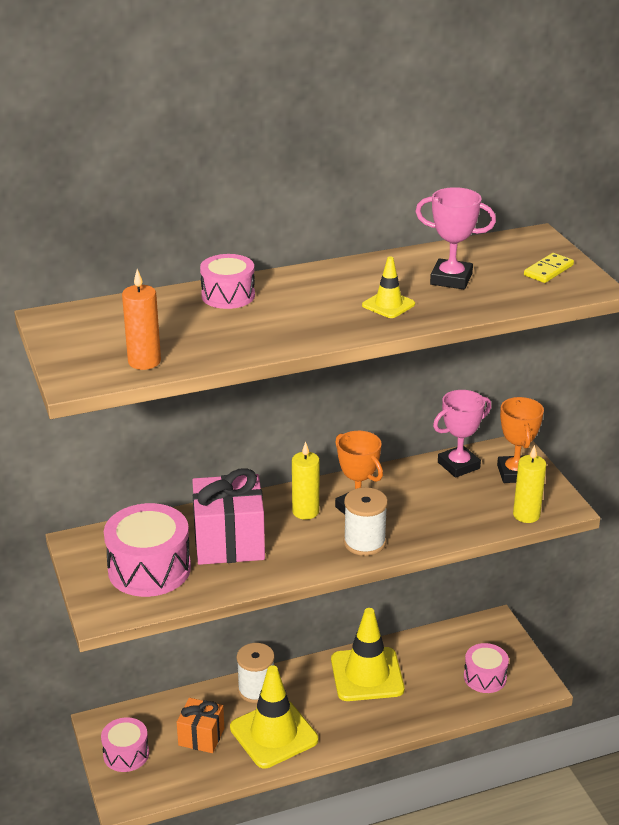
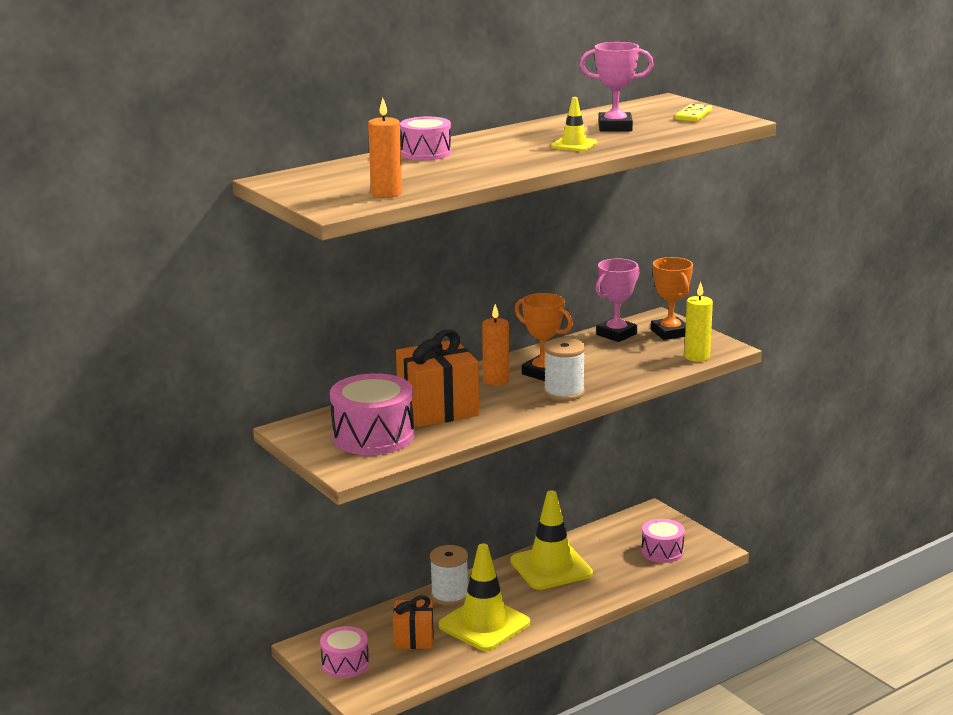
camera: 15 degrees left, 10 degrees down
pink gift [192,468,265,565] -> orange gift [396,330,479,427]
yellow candle [292,442,320,520] -> orange candle [482,304,509,386]

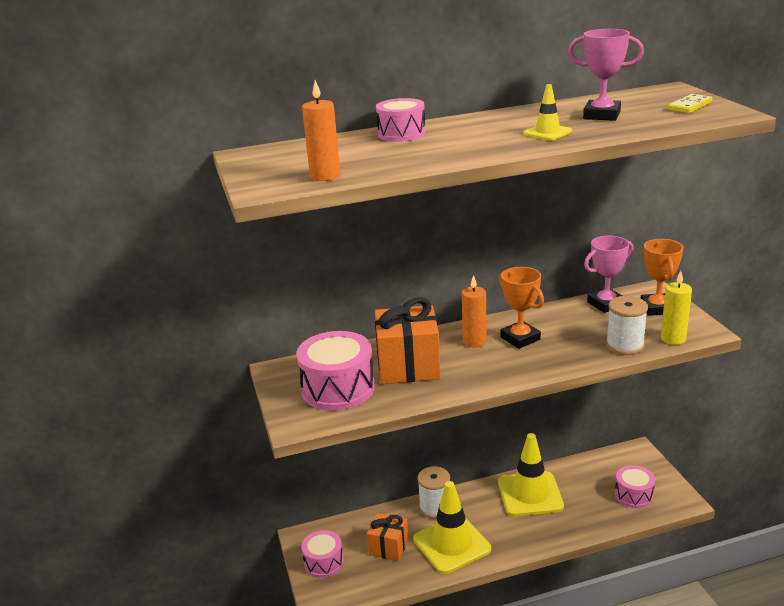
camera: 20 degrees right, 5 degrees up
white spool [544,338,585,401] -> white spool moved to [606,296,648,355]

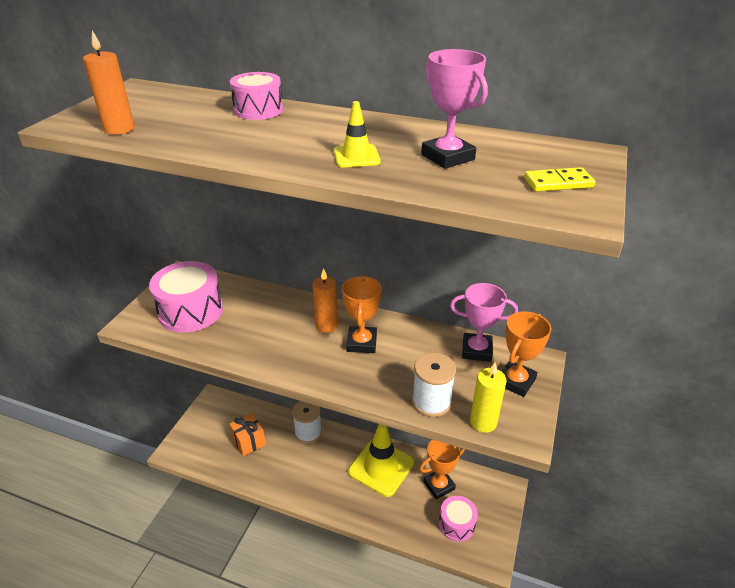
camera: 35 degrees right, 10 degrees up
pink drum [301,530,344,578] -> none
orange gift [375,298,441,384] -> none
yellow traffic cone [413,481,491,574] -> none
none -> orange trophy [419,440,465,499]

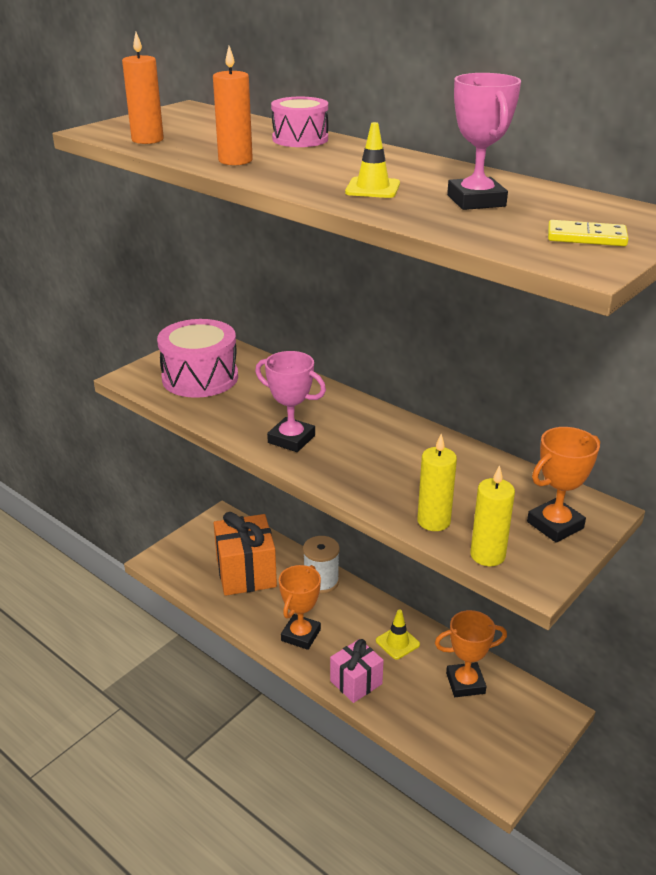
camera: 20 degrees right, 5 degrees down
orange gift [230,413,266,456] -> orange gift [214,512,277,596], size x1.64
orange candle [313,268,338,333] -> orange candle moved to [213,46,253,165]
orange trophy [342,276,382,353] -> orange trophy moved to [279,565,321,650]
yellow traffic cone [348,424,414,497] -> yellow traffic cone [376,610,420,660], size x0.49
white spool [412,353,456,417] -> yellow candle [417,434,457,531]
pink drum [439,496,478,542] -> none
pink trophy [450,283,518,362] -> pink trophy moved to [255,351,326,452]
none -> pink gift [330,639,384,703]

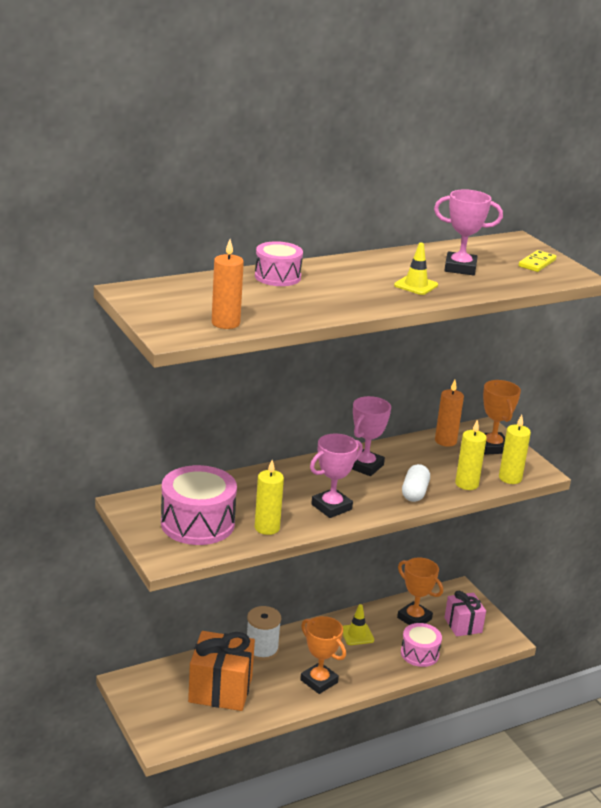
camera: 70 degrees left, 5 degrees down
orange candle [213,46,253,165] -> orange candle moved to [435,380,464,447]
pink gift [330,639,384,703] -> pink gift moved to [444,591,486,637]
orange trophy [435,610,507,697] -> orange trophy turned 60 degrees counterclockwise [397,557,443,625]
none -> yellow candle [255,460,284,535]
none -> pink trophy [352,396,391,476]
none -> pink drum [401,623,442,667]
none -> white capsule [402,464,430,502]

